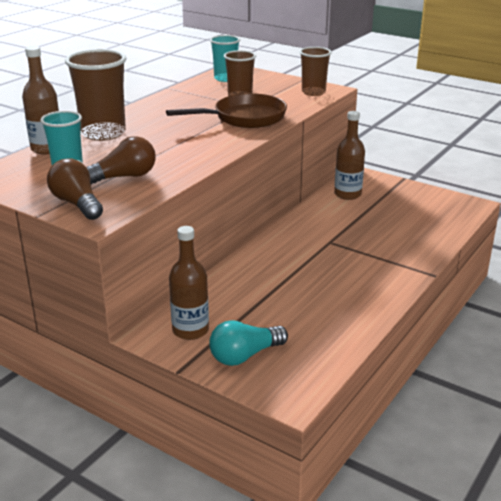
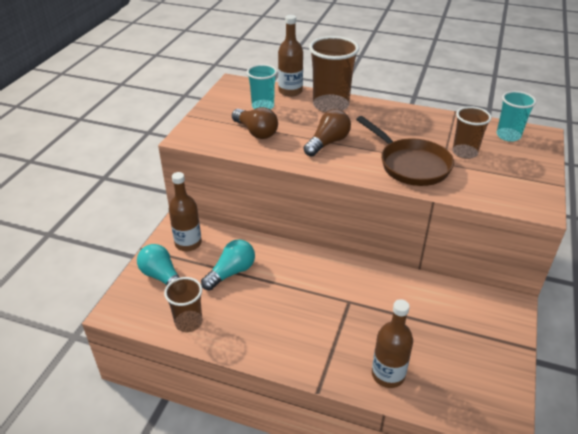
camera: 75 degrees right, 10 degrees up
brown light bulb [47,158,103,220] -> brown light bulb moved to [303,109,351,157]
brown cup [299,47,332,96] -> brown cup moved to [164,277,203,332]
brown bottle [334,111,365,200] -> brown bottle moved to [372,299,413,388]
none -> turquoise light bulb [201,239,255,290]

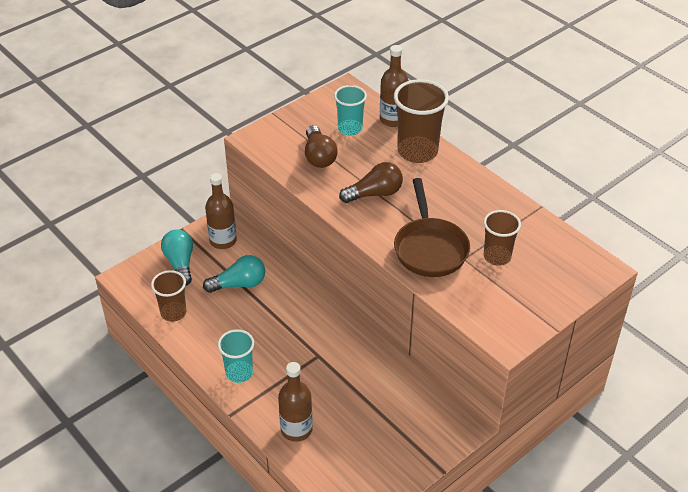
camera: 30 degrees right, 5 degrees up
turquoise cup [497,91,536,142] -> turquoise cup moved to [218,329,254,383]

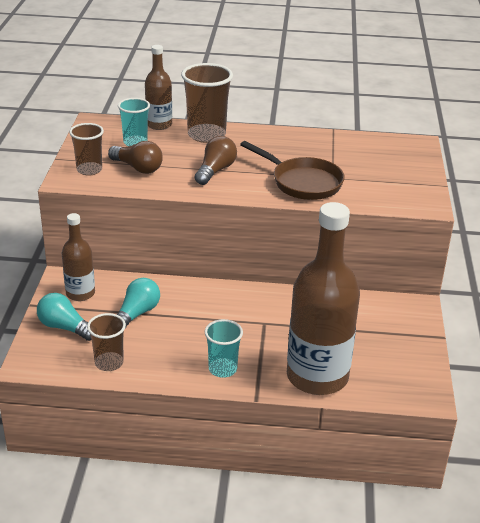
camera: 45 degrees left, 10 degrees down
brown bottle [278,362,313,442] -> brown bottle [287,202,360,395], size x1.94
brown cup [484,210,521,266] -> brown cup moved to [69,123,104,176]

